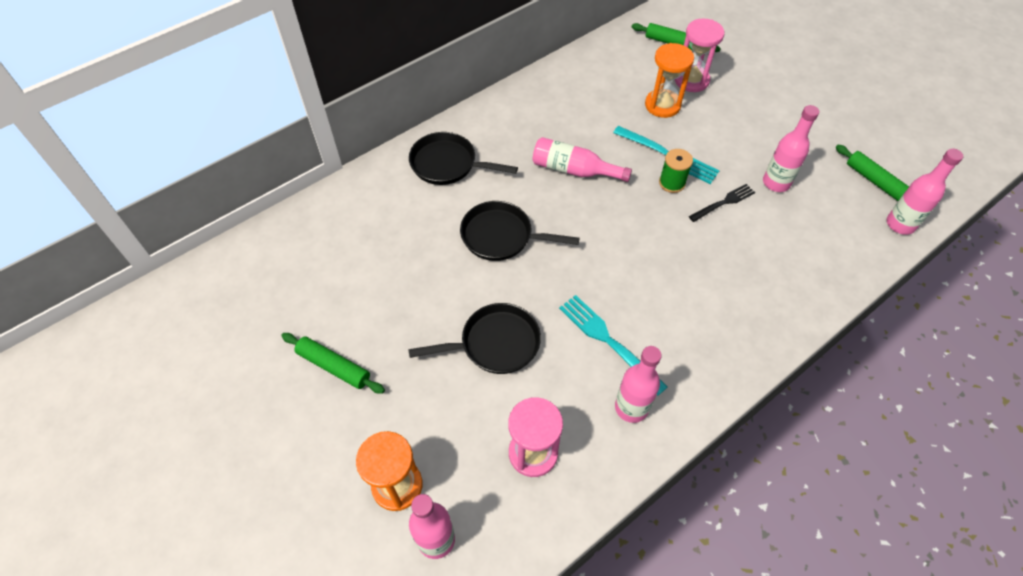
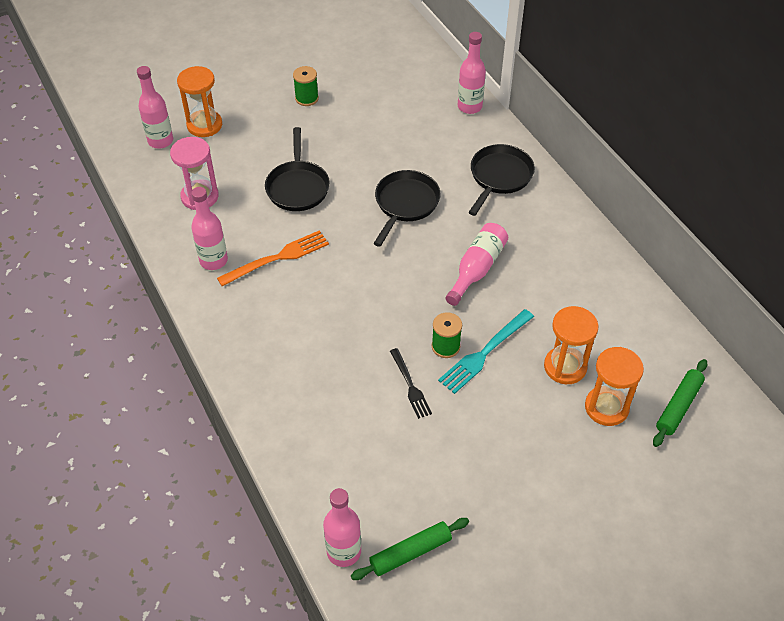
camera: 100 degrees right, 5 degrees down
green rolling pin [281,333,385,394] -> green spool [293,66,319,106]
turquoise fork [559,295,668,396] -> orange fork [217,230,329,286]
pink hourglass [675,19,725,92] -> orange hourglass [585,347,644,426]
pink bottle [763,105,819,192] -> pink bottle moved to [458,32,486,114]

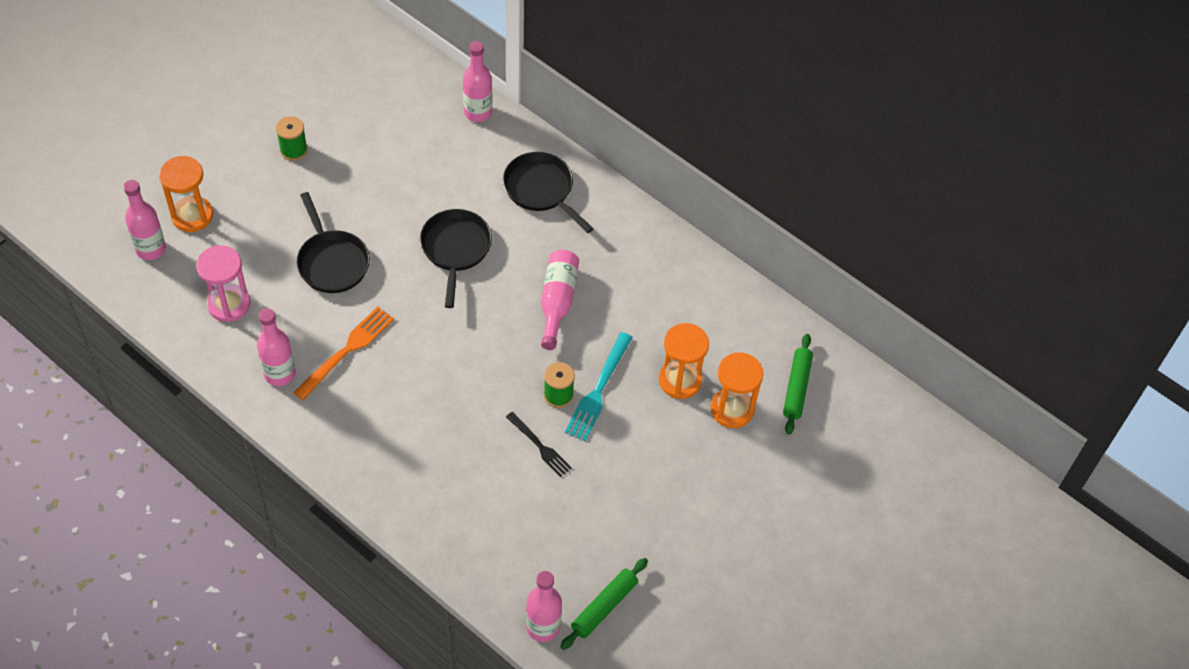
camera: 25 degrees left, 5 degrees up
black pan [469,144,535,216] -> black pan turned 45 degrees counterclockwise [503,152,594,233]

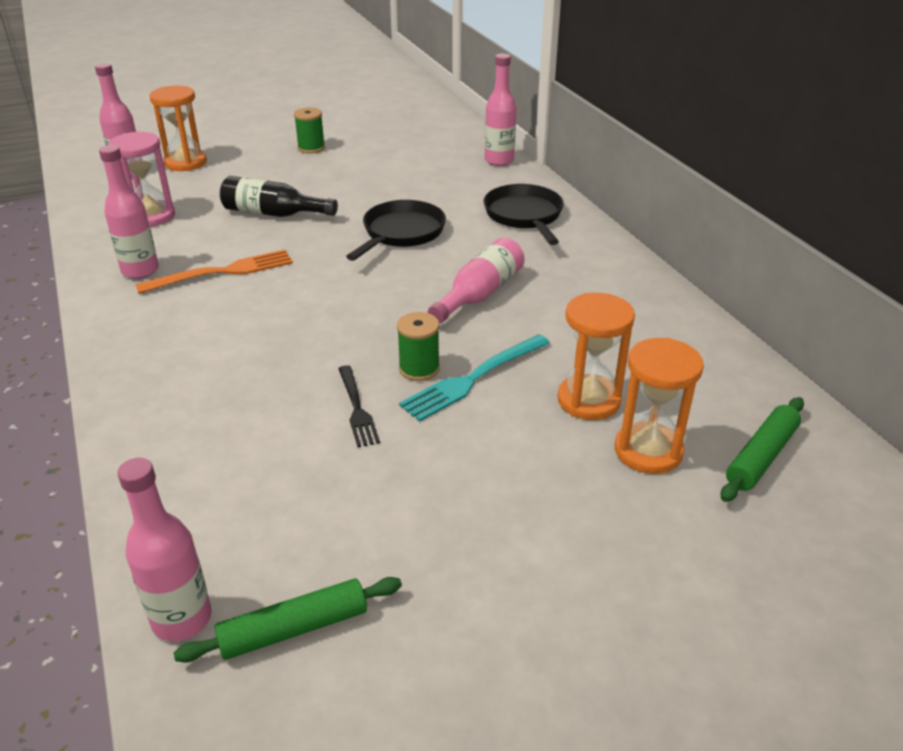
camera: 30 degrees right, 20 degrees down
black pan [296,192,370,293] -> black bottle [220,176,338,217]

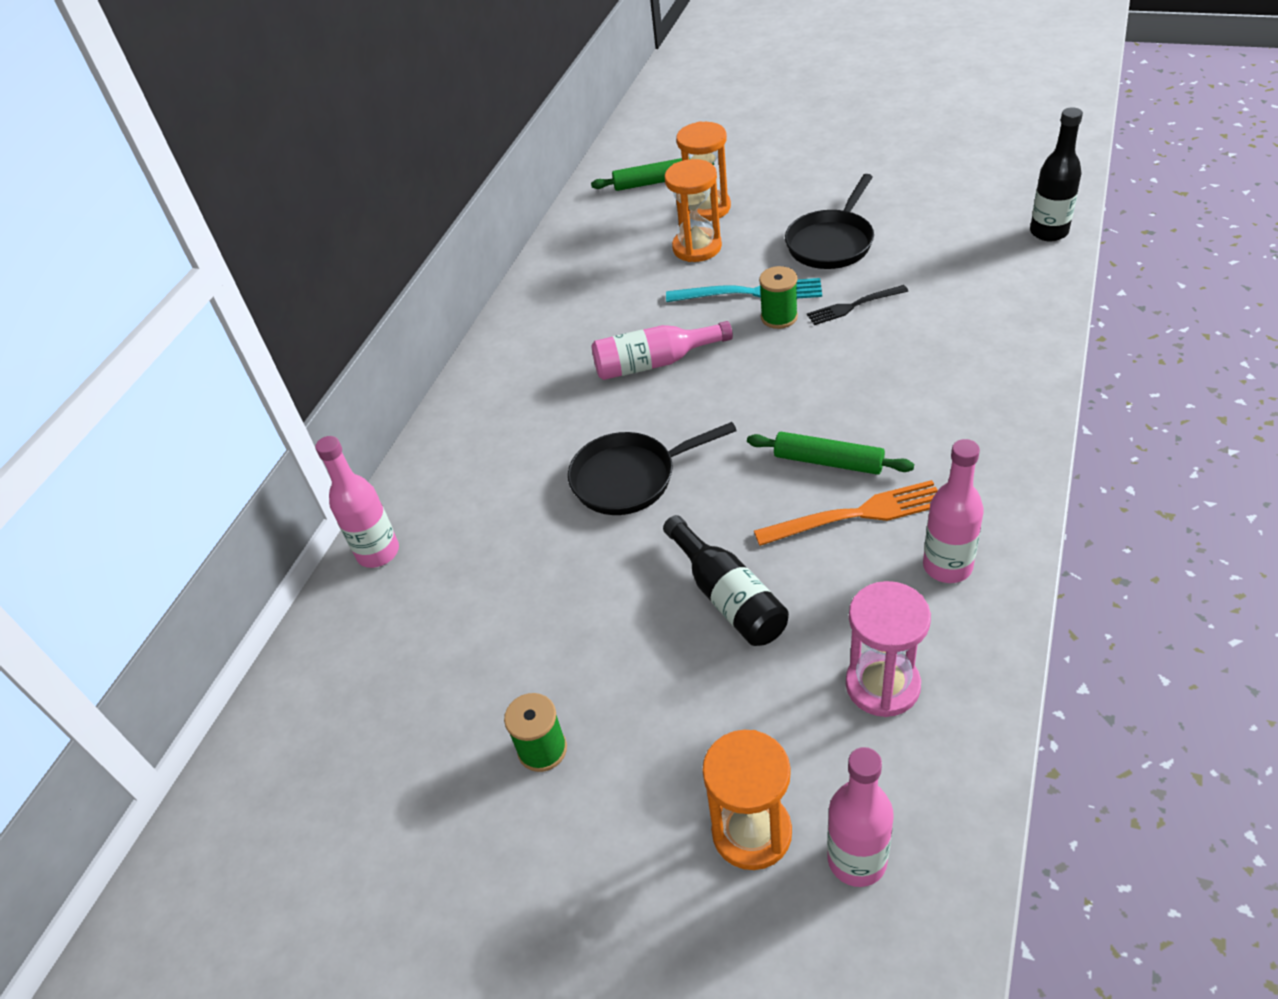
camera: 130 degrees left, 10 degrees up
pink bottle [117,458,212,641] -> black bottle [1030,107,1083,241]
orange fork [135,250,293,294] -> orange fork turned 150 degrees clockwise [754,480,938,546]
green rolling pin [174,577,402,663] -> green rolling pin moved to [747,432,914,475]
black fork [338,365,380,447] -> black fork turned 135 degrees counterclockwise [807,285,908,325]
black pan [484,184,564,245] -> black pan moved to [785,174,874,269]

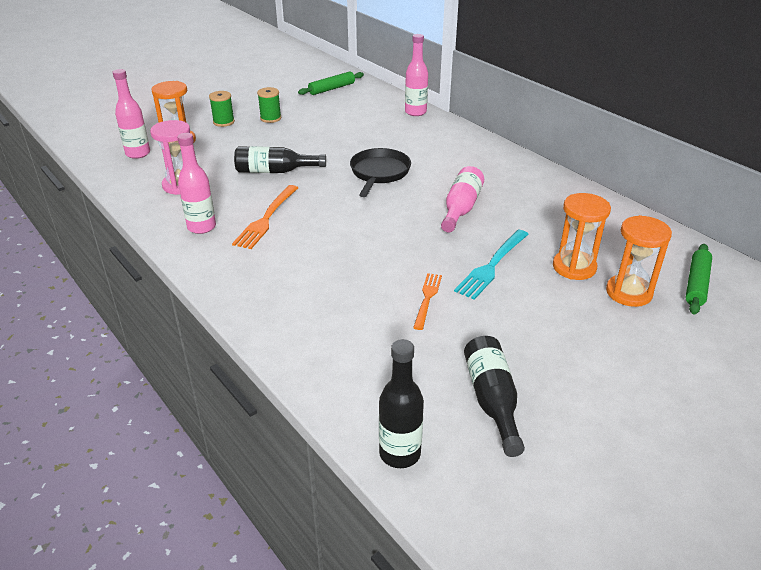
camera: 115 degrees right, 10 degrees down
green rolling pin [747,432,914,475] -> green rolling pin moved to [298,72,364,95]
green spool [759,266,798,329] -> green spool moved to [209,91,235,127]
black pan [785,174,874,269] -> none
black fork [807,285,908,325] -> orange fork [413,273,442,330]
none -> black bottle [464,336,525,457]

